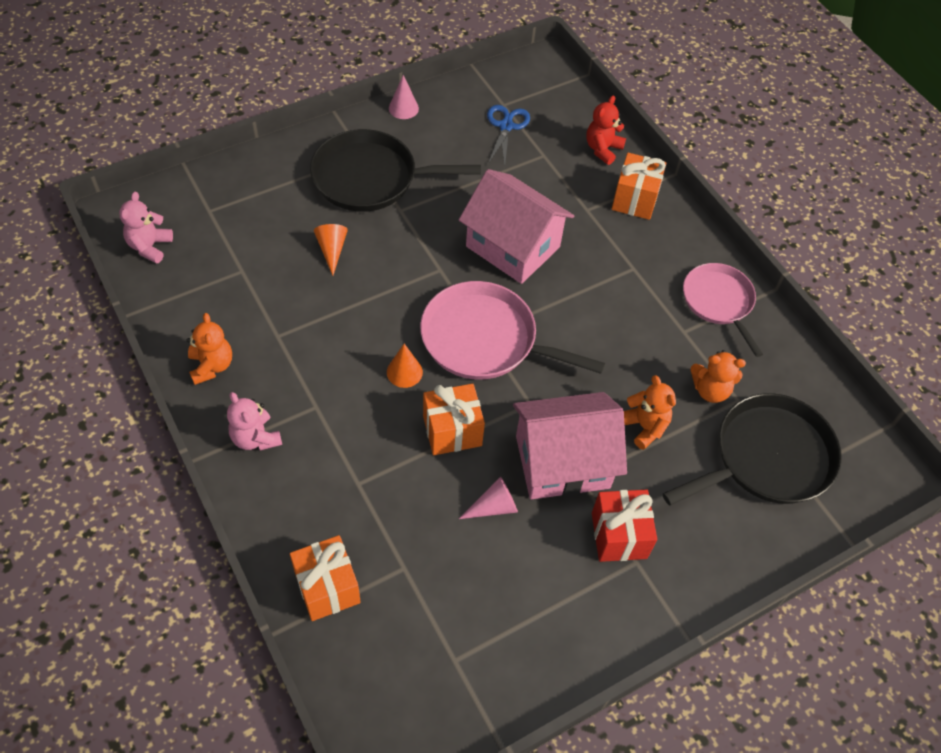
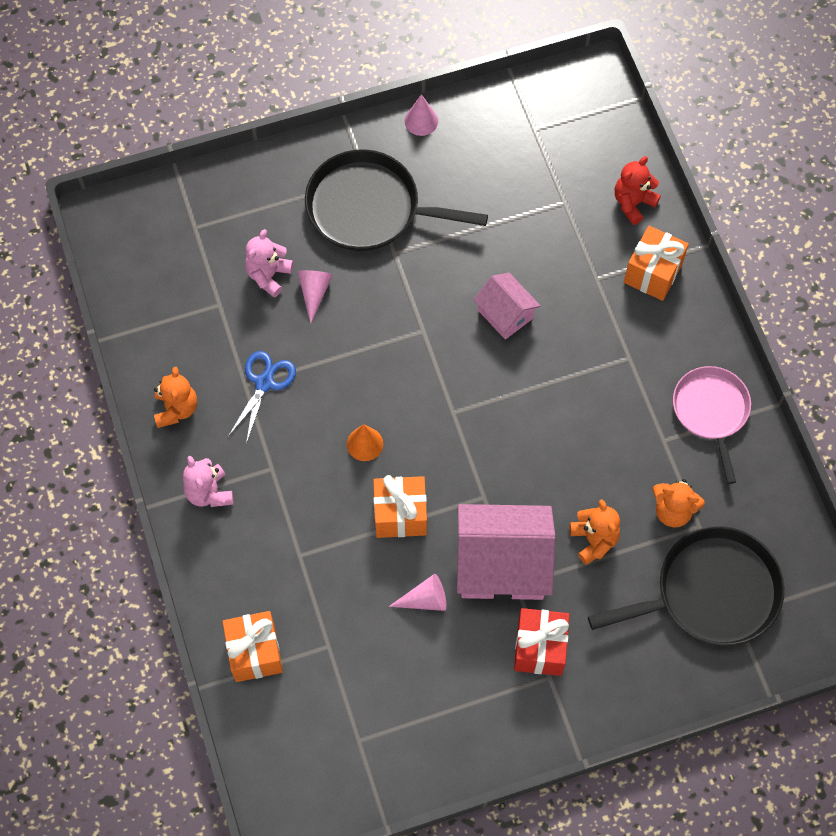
camera: 15 degrees right, 10 degrees up
pink teddy bear [119,192,173,264] -> pink teddy bear moved to [245,229,293,298]
orange cone [314,224,348,276] -> pink cone [297,270,333,324]
pink pan [420,281,605,380] -> none
pink house [459,169,574,284] -> pink house [473,273,541,340], size x0.55
blue scissors [487,105,530,166] -> blue scissors moved to [228,351,296,444]

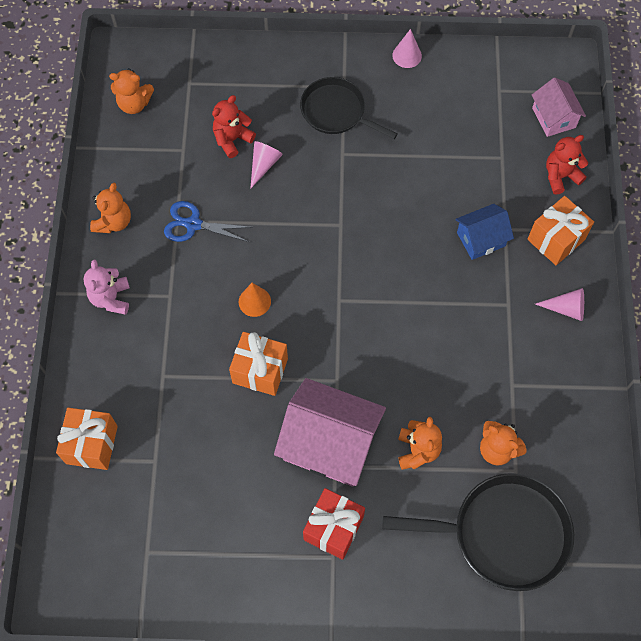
camera: 20 degrees right, 0 degrees up
blue scissors [228,351,296,444] -> blue scissors turned 120 degrees counterclockwise [164,201,252,242]
pink teddy bear [245,229,293,298] -> red teddy bear [212,95,256,158]
black pan [305,149,488,251] -> black pan [300,77,398,139], size x0.66
pink cone [389,574,446,611] -> pink cone moved to [535,288,584,321]
pink house [473,273,541,340] -> pink house moved to [532,78,586,137]
pink pan [673,366,751,484] -> none
none -> orange teddy bear [109,68,154,114]
none -> blue house [455,204,514,260]

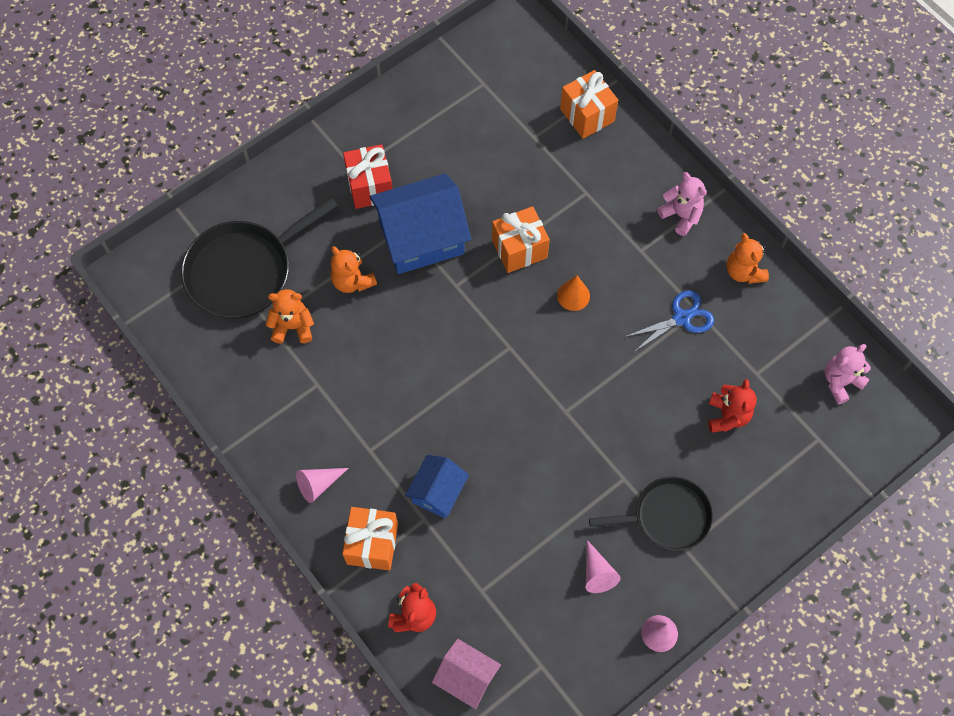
camera: 140 degrees right, 0 degrees up
orange teddy bear [109,68,154,114] -> pink teddy bear [825,344,871,404]
pink cone [250,141,283,189] -> pink cone moved to [586,540,620,593]
pink house [274,378,386,487] -> blue house [370,173,471,274]

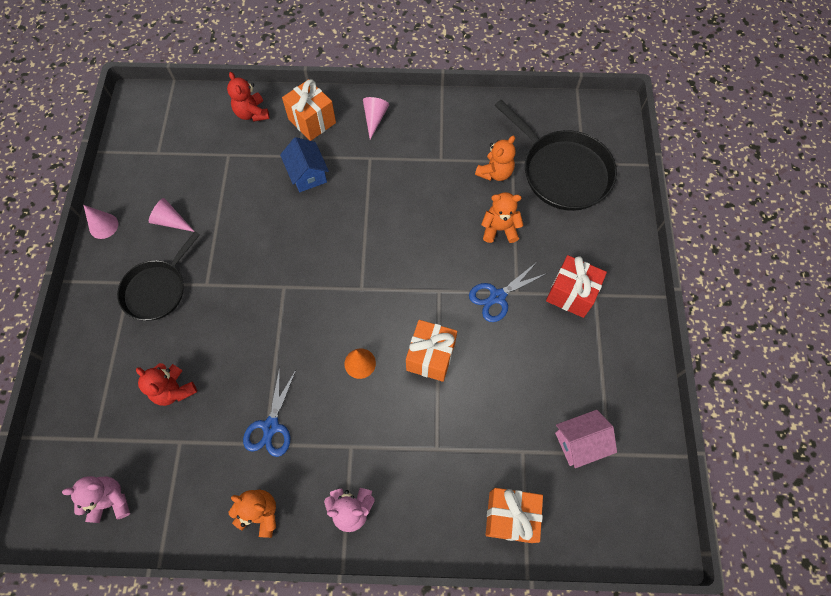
camera: 130 degrees right, 0 degrees up
black pan [181,197,338,319] -> black pan turned 135 degrees clockwise [495,100,617,211]
blue house [370,173,471,274] -> blue scissors [469,262,548,322]
pink house [432,639,501,709] -> pink house moved to [555,410,617,468]
pink teddy bear [825,344,871,404] -> pink teddy bear turned 105 degrees counterclockwise [62,476,130,523]

